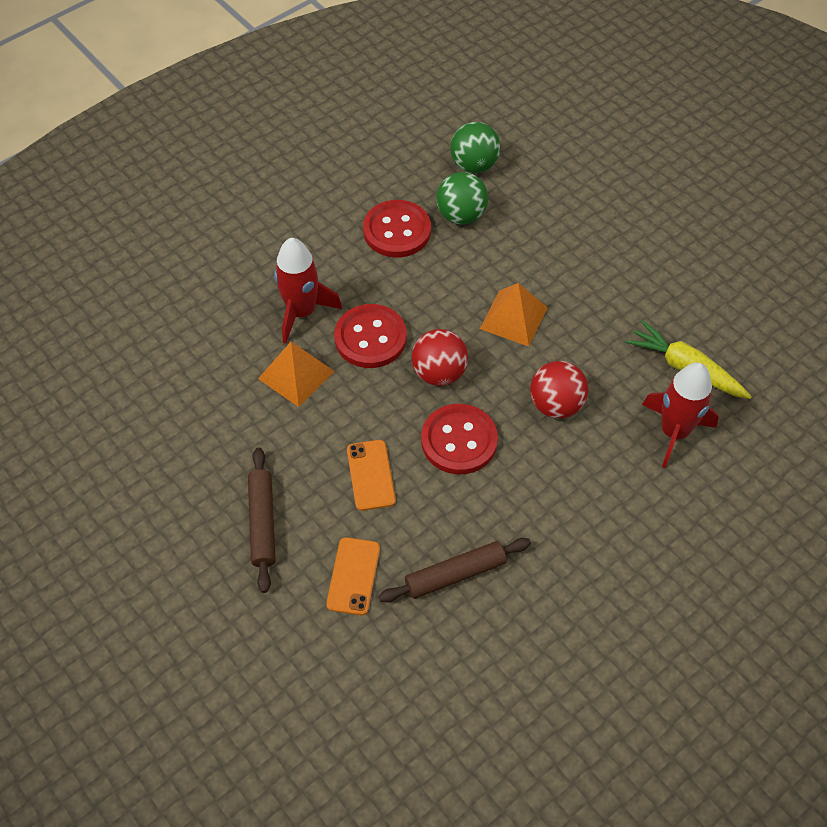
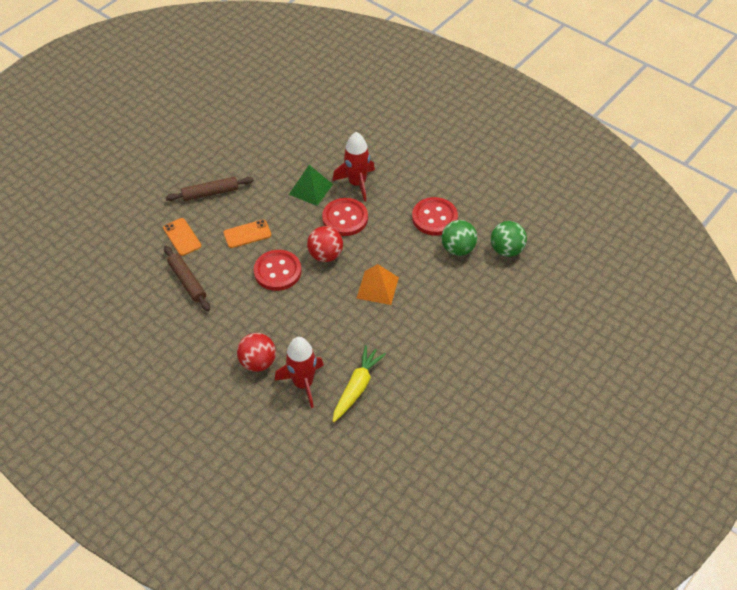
camera: 80 degrees right, 5 degrees down
orange pyramid [258,342,334,407] -> green pyramid [289,165,333,206]
orange phone [326,537,380,615] -> orange phone turned 60 degrees clockwise [163,218,201,256]
red ball [530,361,588,418] -> red ball moved to [237,333,276,372]

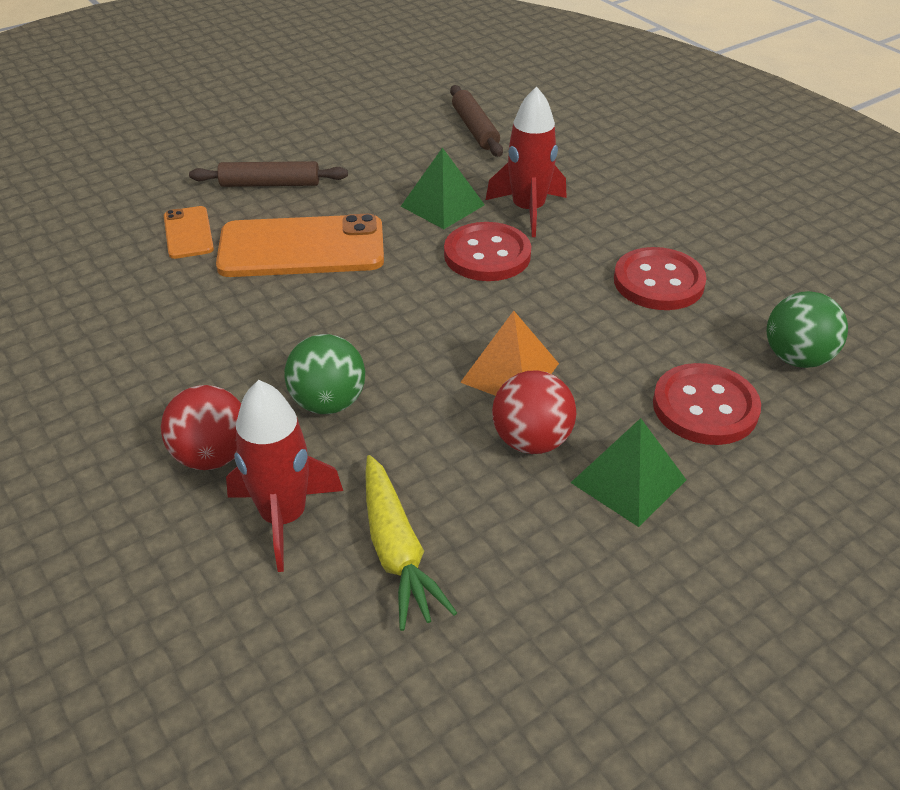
camera: 15 degrees right, 10 degrees down
brown rolling pin [164,245,210,311] -> brown rolling pin moved to [450,85,503,157]
orange phone [224,220,271,248] -> orange phone [216,214,384,277], size x1.95
red button [254,250,301,291] -> red button moved to [653,363,761,445]
red ball [307,226,343,262] -> red ball moved to [492,370,576,454]
yellow carrot [333,345,386,422] -> yellow carrot turned 120 degrees clockwise [365,455,457,631]
green ball [441,220,477,256] -> green ball moved to [284,334,365,414]
none -> green pyramid [571,418,686,527]

